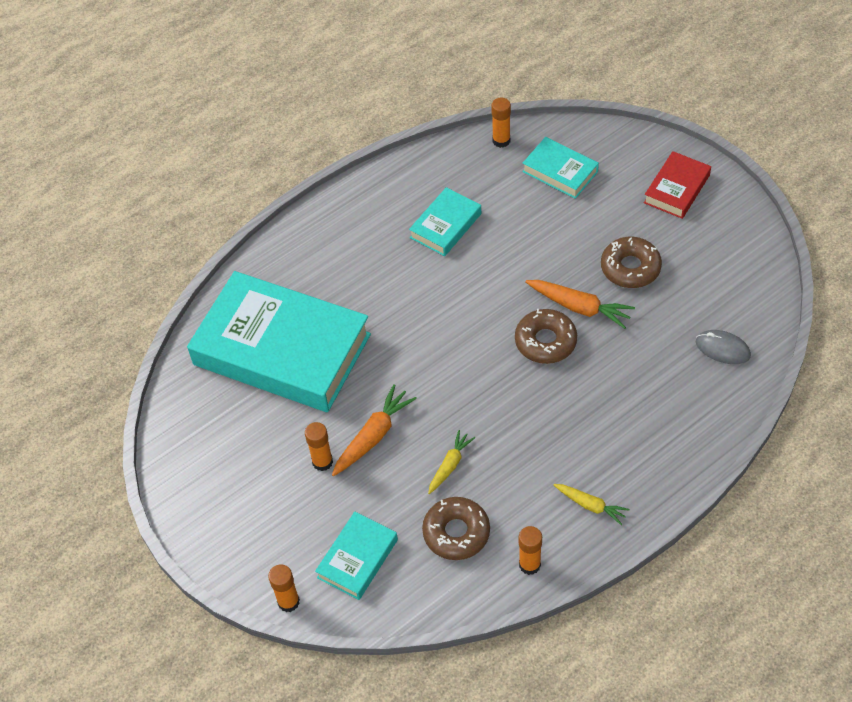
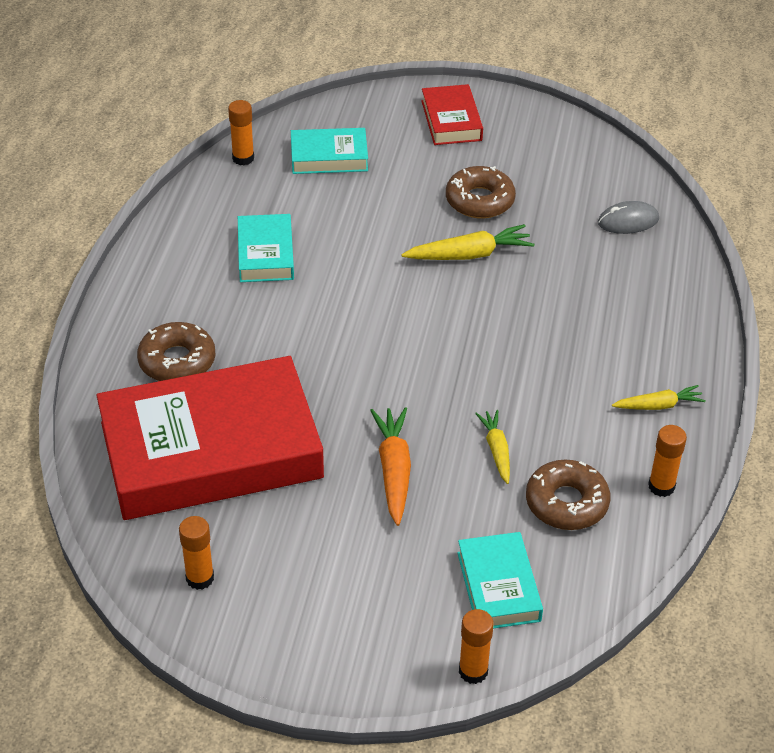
camera: 45 degrees left, 10 degrees down
turquoise book [187,271,371,412] -> red book [96,356,324,520]
orange glue stick [305,422,333,471] -> orange glue stick moved to [179,516,214,590]
brown donut [515,309,577,364] -> brown donut moved to [137,322,216,381]
orange carrot [525,280,635,329] -> yellow carrot [401,224,535,260]

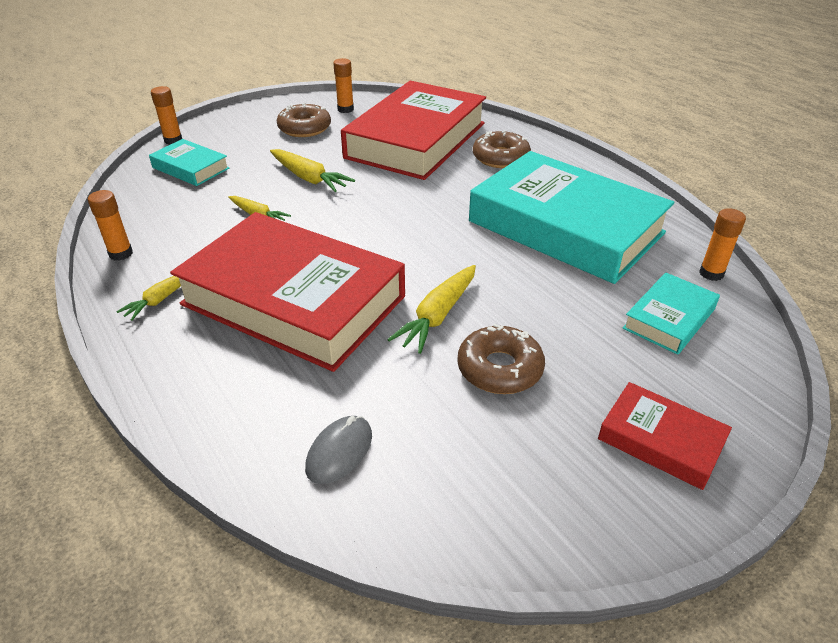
camera: 135 degrees right, 5 degrees down
turquoise book [238,214,294,282] -> turquoise book [469,151,674,284], size x2.21
orange carrot [370,407,411,526] -> yellow carrot [270,149,355,192]
brown donut [526,460,610,530] -> brown donut moved to [277,103,331,137]
none -> red book [170,212,405,372]

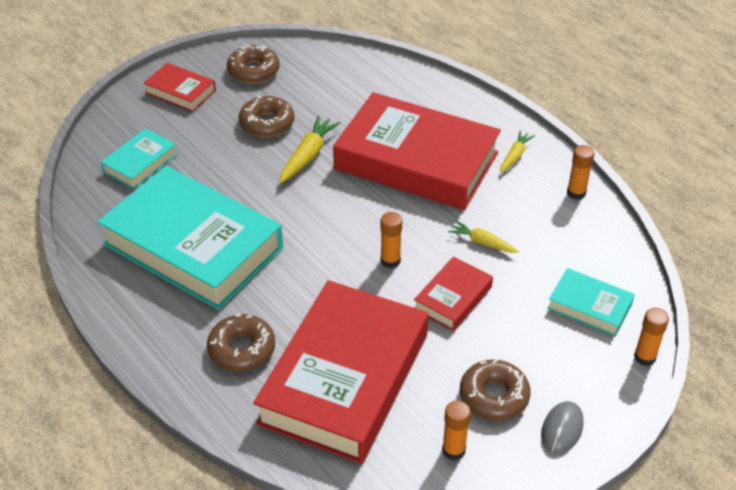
camera: 175 degrees right, 5 degrees up
yellow carrot [270,149,355,192] -> red book [414,256,493,331]
grey mouse [305,416,372,484] -> grey mouse moved to [541,401,584,454]
orange glue stick [699,208,746,281] -> orange glue stick moved to [381,212,402,268]
none -> brown donut [227,45,280,84]

